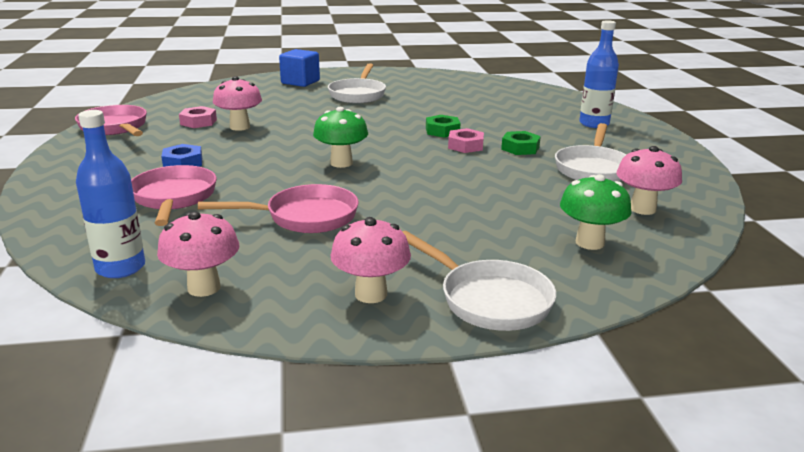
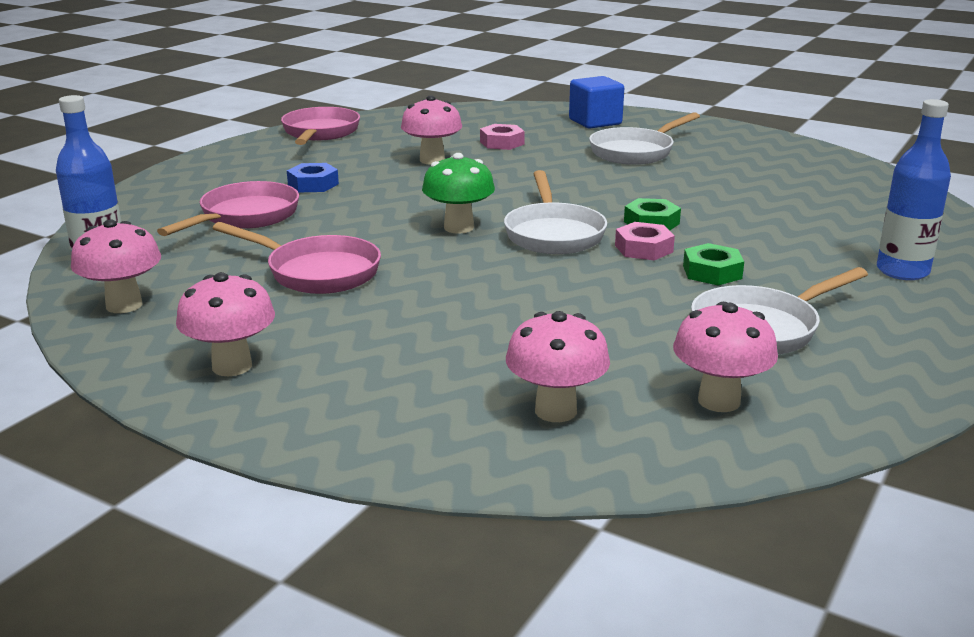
camera: 40 degrees right, 0 degrees up
pink nut [179,106,217,128] -> pink nut moved to [480,124,525,150]
white pan [402,231,556,331] -> white pan moved to [504,170,607,254]
green mushroom [560,174,631,250] -> pink mushroom [506,311,610,422]

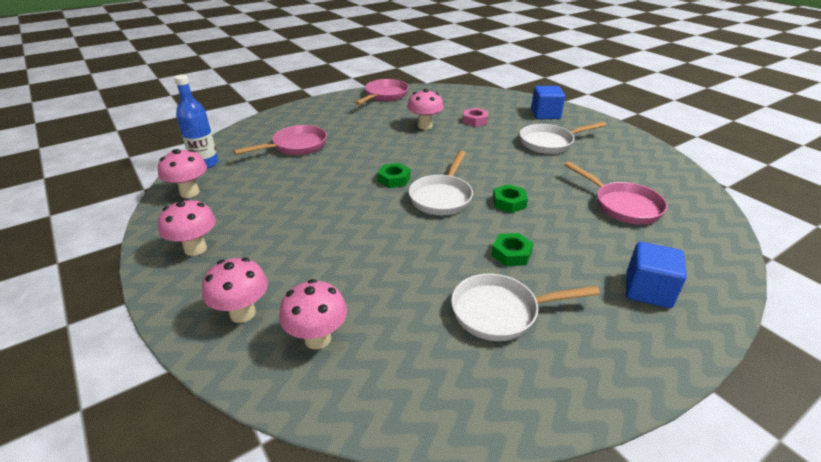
camera: 25 degrees right, 10 degrees up
pink pan [213,222,381,294] -> pink pan moved to [565,162,668,224]
blue nut [287,163,339,192] -> none
green mushroom [422,153,495,234] -> green nut [377,163,410,188]
pink nut [615,222,675,260] -> none
pink mushroom [673,302,778,412] -> pink mushroom moved to [202,258,268,323]
blue bottle [877,99,951,280] -> blue cube [626,242,687,308]

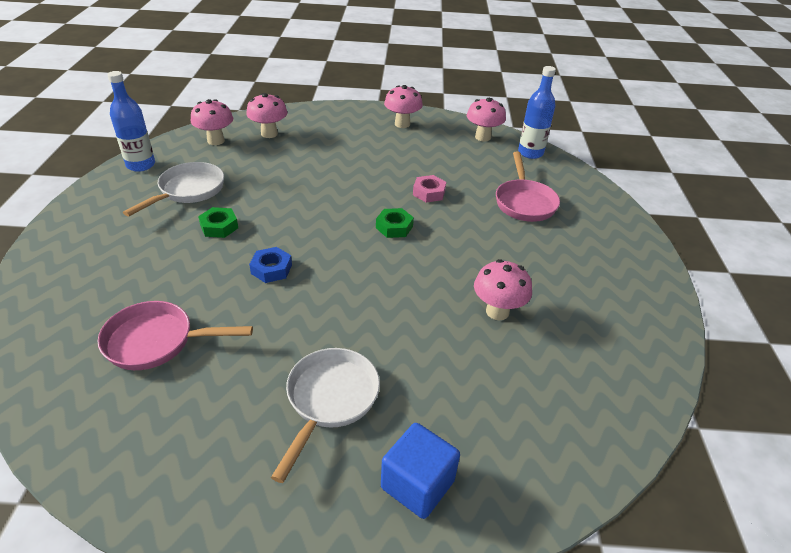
camera: 125 degrees right, 5 degrees up
pink mushroom [202,258,268,323] -> pink mushroom moved to [191,99,233,145]
pink pan [355,79,409,105] -> none
white pan [409,150,473,215] -> none
pink nut [463,108,488,127] -> pink nut moved to [413,175,446,202]
green nut [493,184,528,213] -> blue nut [249,247,292,283]
blue cube [626,242,687,308] -> none
none -> blue bottle [107,71,155,172]

